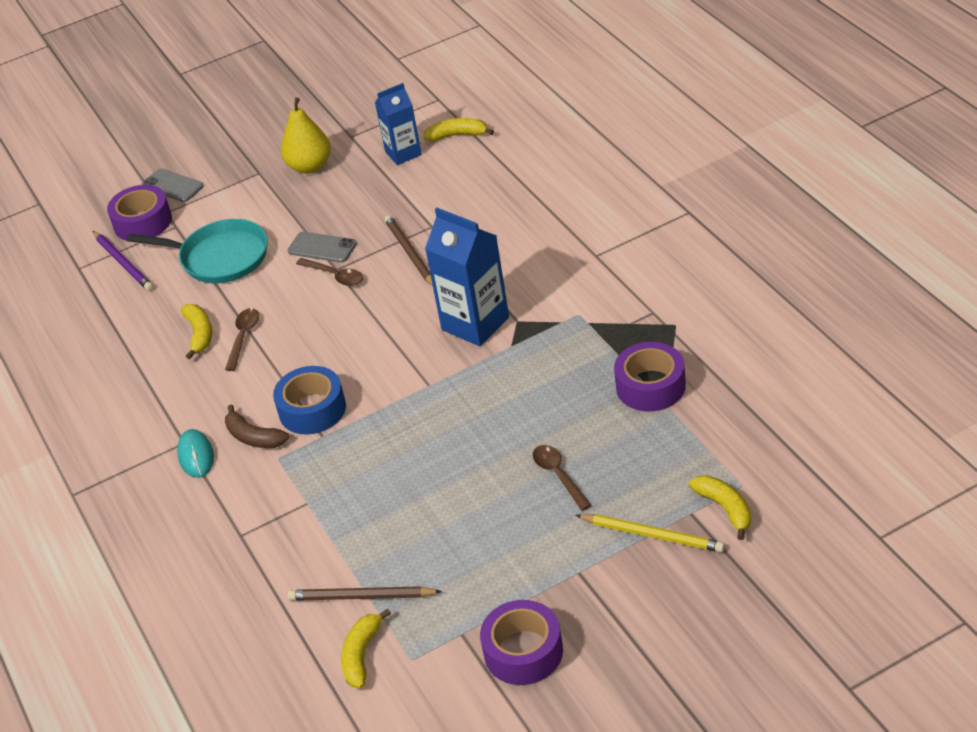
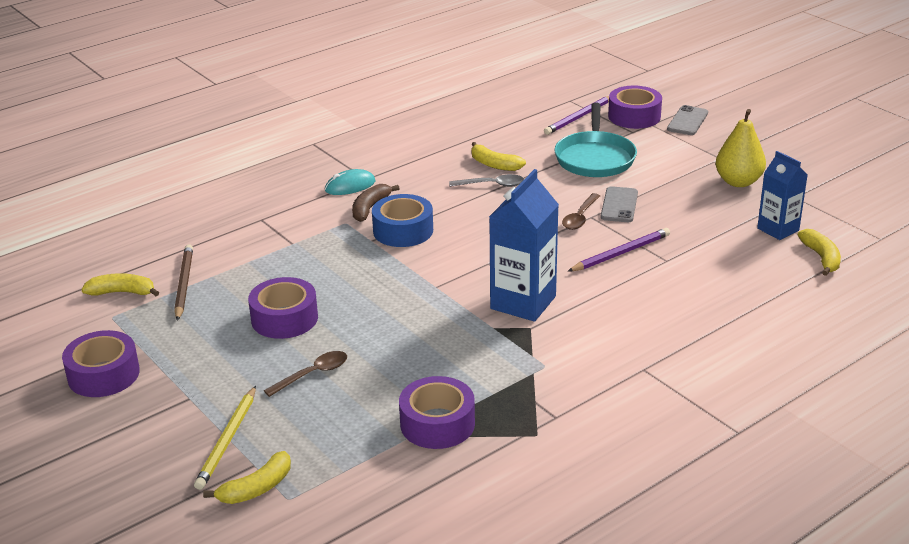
camera: 75 degrees right, 10 degrees down
yellow banana [181,304,212,359] -> yellow banana turned 60 degrees clockwise [471,142,526,171]
brown spoon [225,308,259,371] -> grey spoon [449,174,524,187]
brown pencil [385,215,433,287] -> purple pencil [568,228,670,271]
none -> purple tape [248,277,318,339]

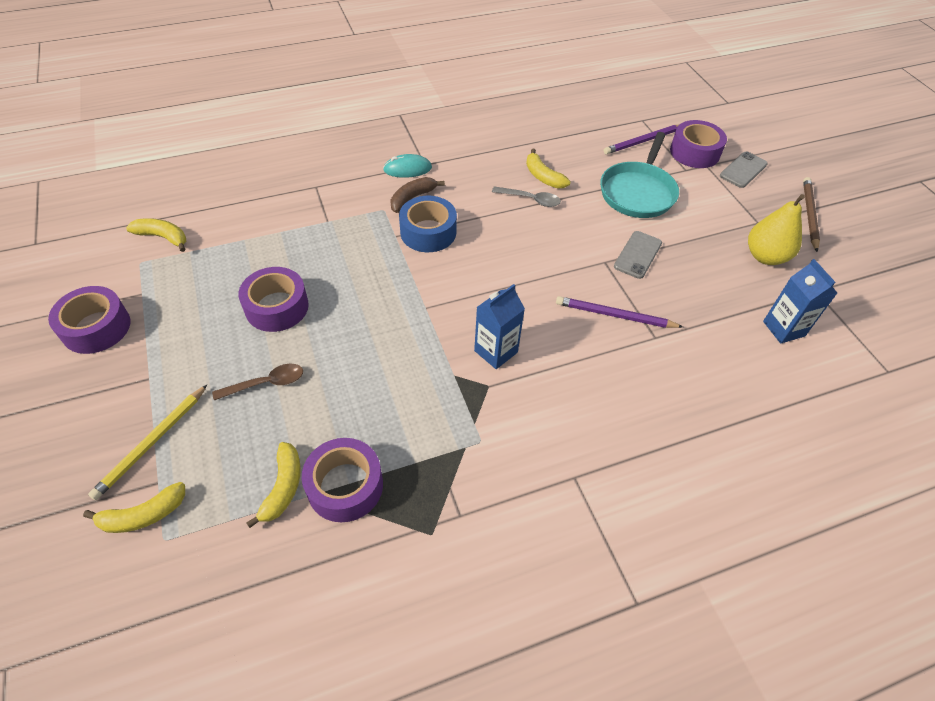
camera: 15 degrees right, 20 degrees up
brown pencil [174,244,193,321] -> brown pencil moved to [803,177,820,252]
blue carton [489,169,559,322] -> blue carton [474,284,525,369], size x0.64
brown spoon [562,193,600,230] -> none
purple pencil [568,228,670,271] -> purple pencil turned 150 degrees counterclockwise [556,296,683,328]
yellow banana [798,229,841,276] -> yellow banana moved to [246,442,301,528]

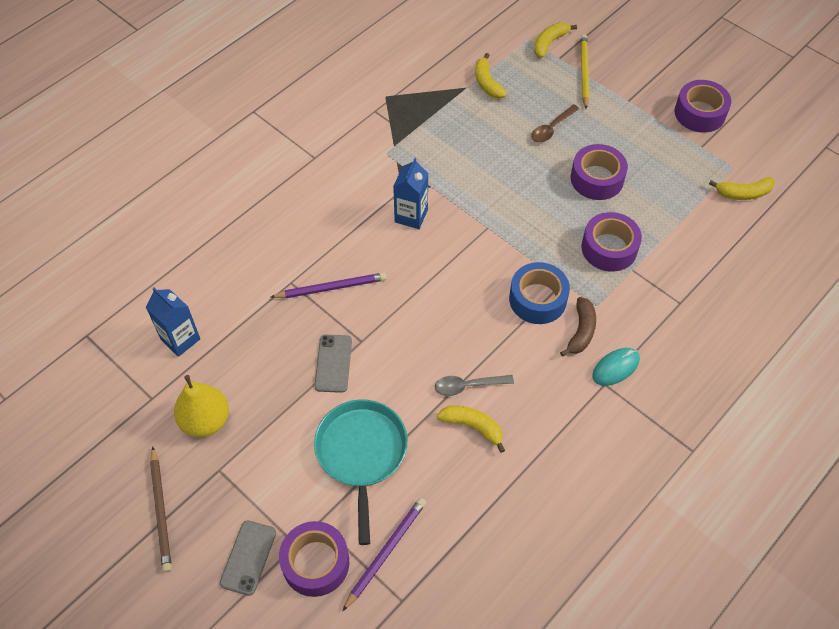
camera: 155 degrees right, 5 degrees up
purple tape [302,438,383,522] -> purple tape moved to [581,212,642,272]

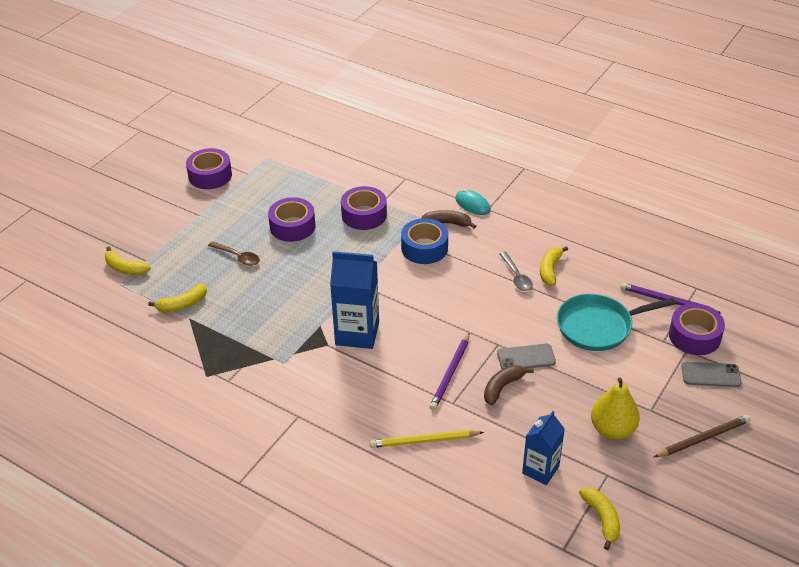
camera: 100 degrees left, 15 degrees down
purple pencil [271,273,387,298] -> purple pencil turned 135 degrees counterclockwise [430,333,470,410]
blue carton [393,158,428,229] -> blue carton [330,251,379,349], size x1.56
yellow pencil [581,34,589,109] -> yellow pencil moved to [370,430,484,448]
yellow banana [709,177,775,200] -> yellow banana moved to [579,487,620,550]
none -> brown banana [484,365,534,405]

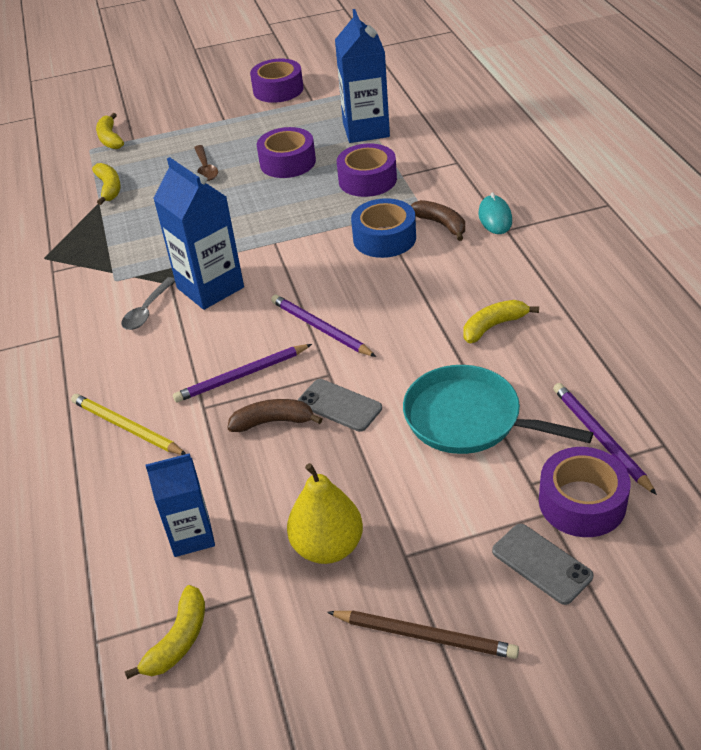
camera: 45 degrees right, 0 degrees up
yellow banana [148,284,207,312] -> yellow banana turned 120 degrees counterclockwise [92,163,121,205]
grey spoon [499,252,533,291] -> grey spoon moved to [121,277,175,330]
none -> purple pencil [271,295,376,357]
none -> blue carton [335,9,390,143]

